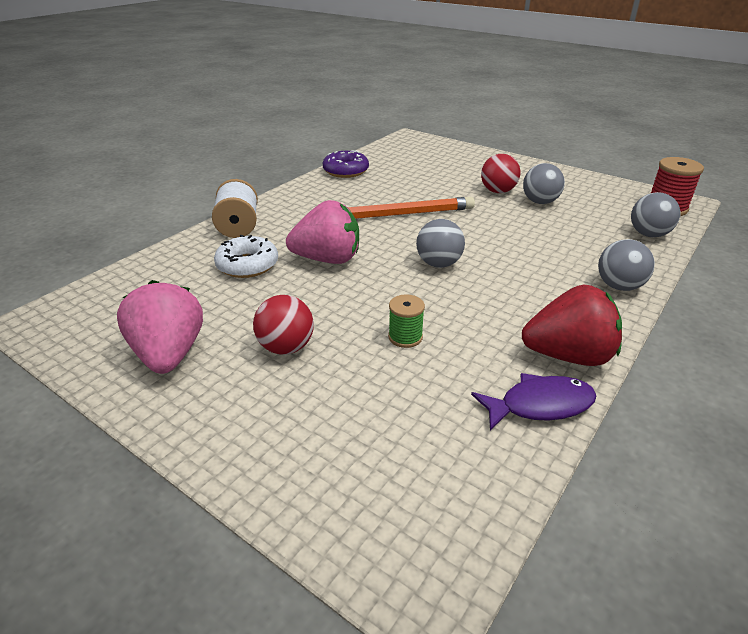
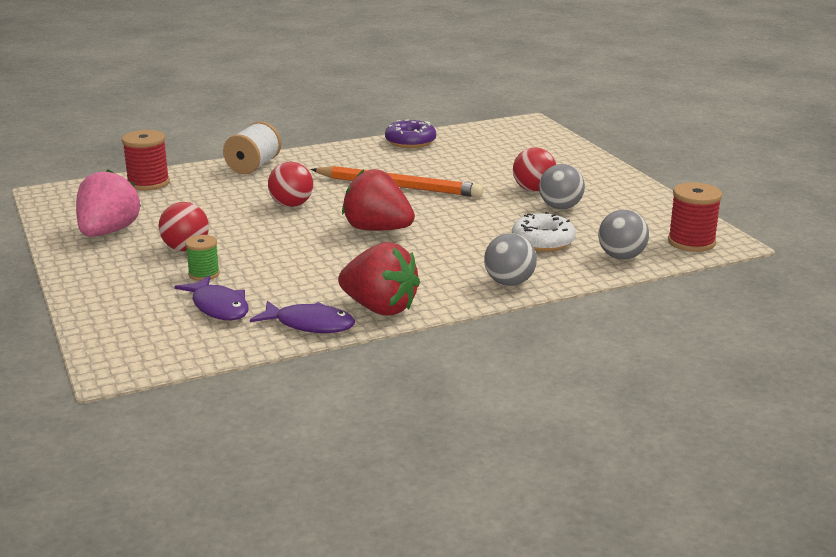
camera: 30 degrees right, 10 degrees down
white donut [214,235,278,278] -> white donut moved to [512,212,576,252]
pink strawberry [286,200,359,264] -> red ball [268,161,313,207]
green spool [388,294,425,348] -> green spool moved to [185,235,220,281]
grey ball [416,219,465,268] -> red strawberry [342,169,415,231]
none -> red spool [122,130,170,191]
none -> purple fish [174,275,249,320]

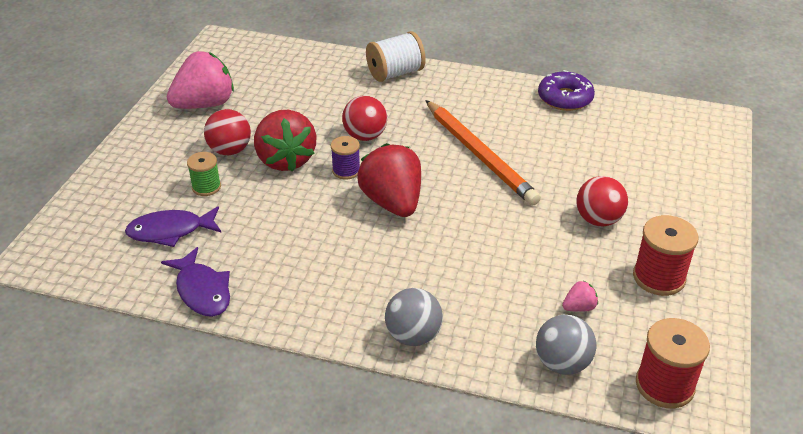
camera: 40 degrees right, 15 degrees up
red spool [122,130,170,191] -> red spool moved to [633,215,699,296]
purple fish [174,275,249,320] -> purple fish turned 75 degrees clockwise [125,206,221,247]
red strawberry [338,242,420,316] -> red strawberry moved to [254,110,316,172]
white donut [512,212,576,252] -> none
grey ball [539,164,585,209] -> none
none -> purple spool [331,136,360,180]
none -> pink strawberry [562,281,598,312]

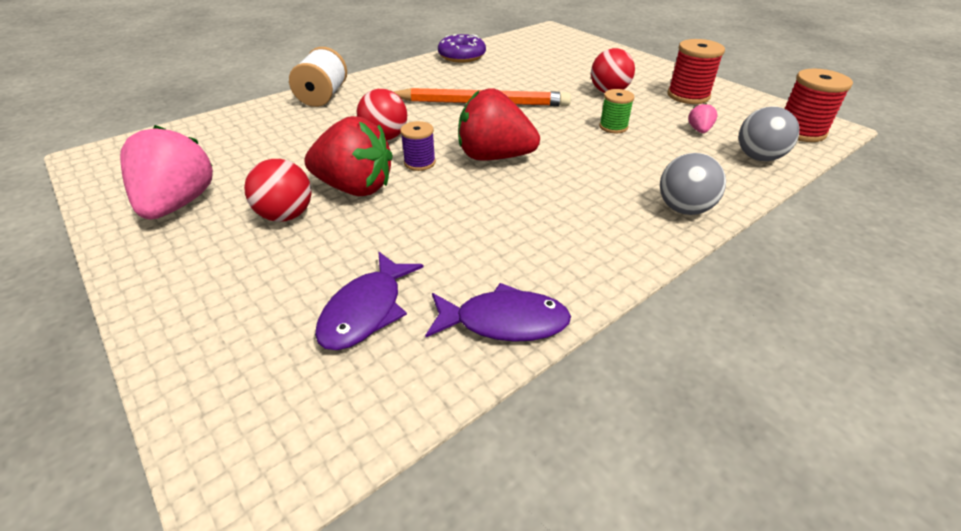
camera: 55 degrees left, 0 degrees up
green spool [187,152,221,196] -> green spool moved to [599,89,635,133]

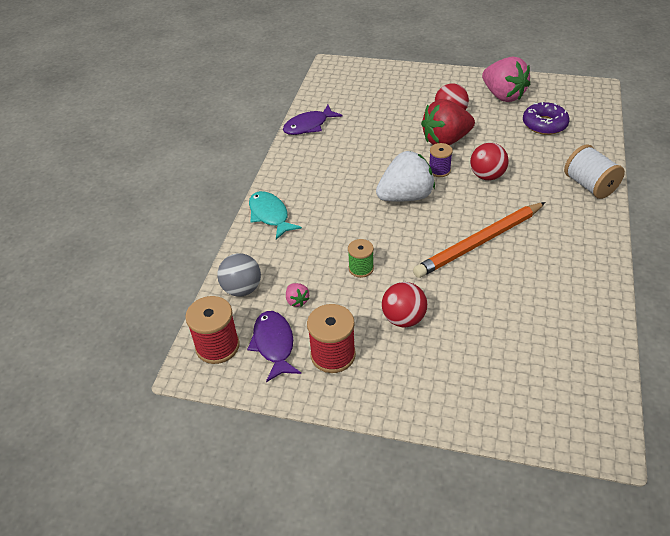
camera: 145 degrees right, 5 degrees up
purple fish [315,252,424,350] -> purple fish moved to [247,311,301,382]
purple donut [438,34,486,63] -> purple donut moved to [523,102,570,135]
red strawberry [458,88,540,161] -> white strawberry [376,151,435,202]
grey ball [660,153,726,215] -> turquoise fish [249,191,302,240]

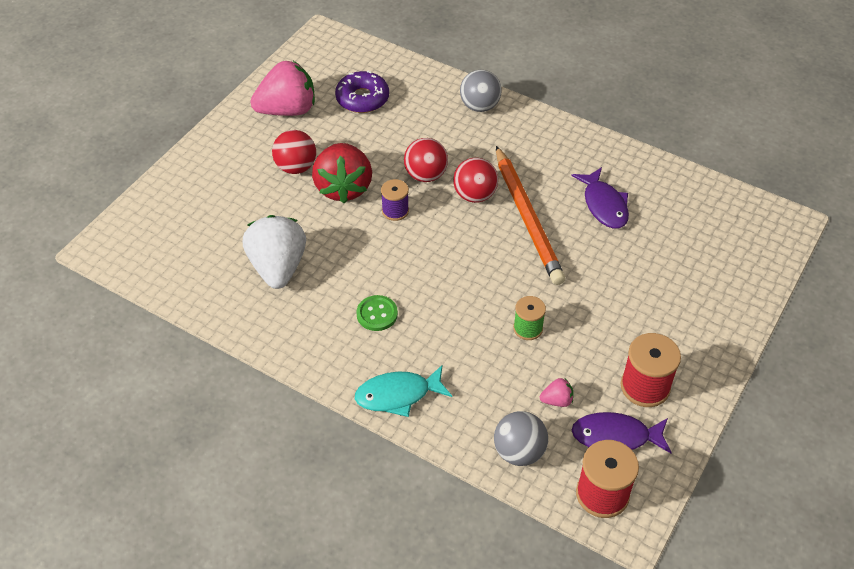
camera: 75 degrees left, 5 degrees up
purple fish [283,105,342,135] -> purple fish moved to [571,167,629,229]
white strawberry [376,151,435,202] -> white strawberry moved to [243,215,306,289]
red ball [382,282,427,327] -> red ball moved to [453,158,498,203]
white spool [564,144,625,199] -> grey ball [460,70,502,112]
none -> green button [356,295,398,331]

